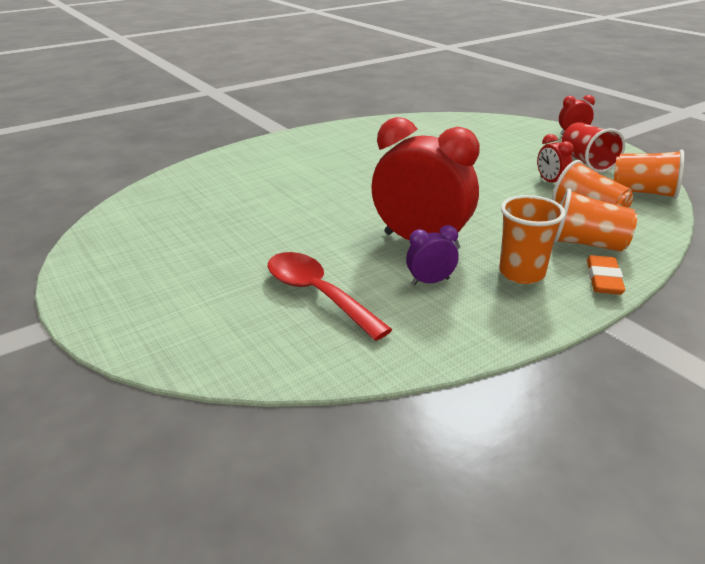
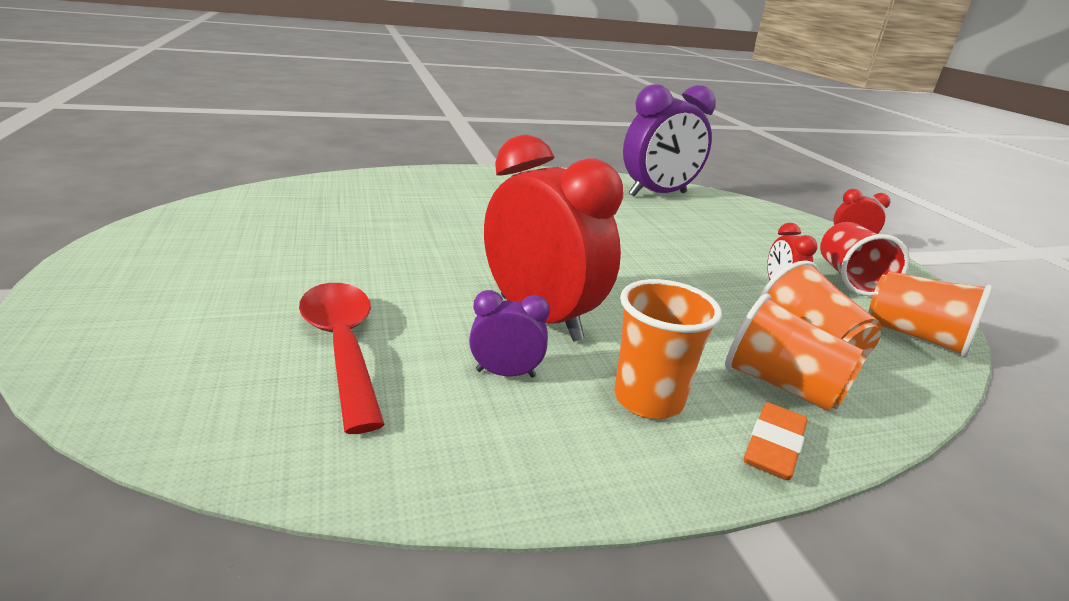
camera: 15 degrees right, 5 degrees down
none -> purple clock [623,84,716,196]

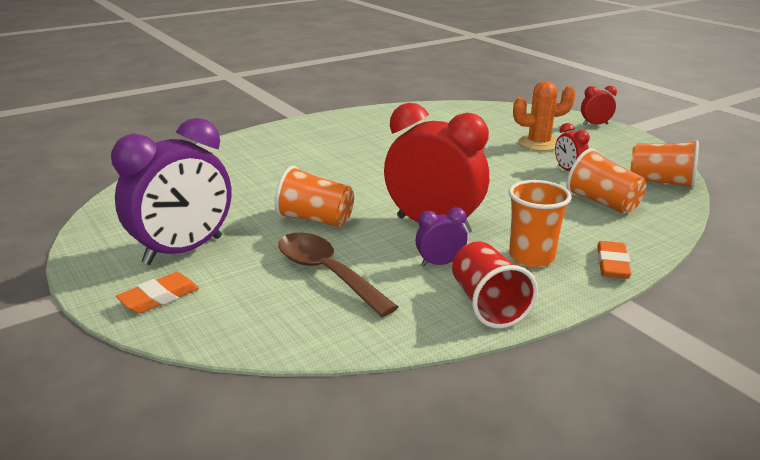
camera: 15 degrees left, 0 degrees up
red spoon [299,283,385,434] -> brown spoon [278,232,399,317]
purple clock [623,84,716,196] -> purple clock moved to [111,118,232,265]
orange cup [725,293,866,411] -> orange cup moved to [275,166,354,227]
red cup [820,222,910,296] -> red cup moved to [452,241,538,329]
none -> orange eraser [116,272,199,313]
none -> orange cactus [513,81,575,151]

